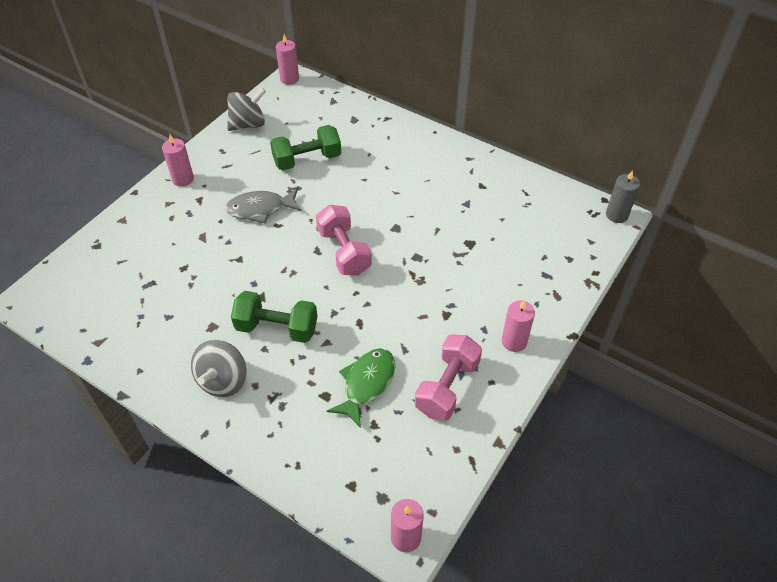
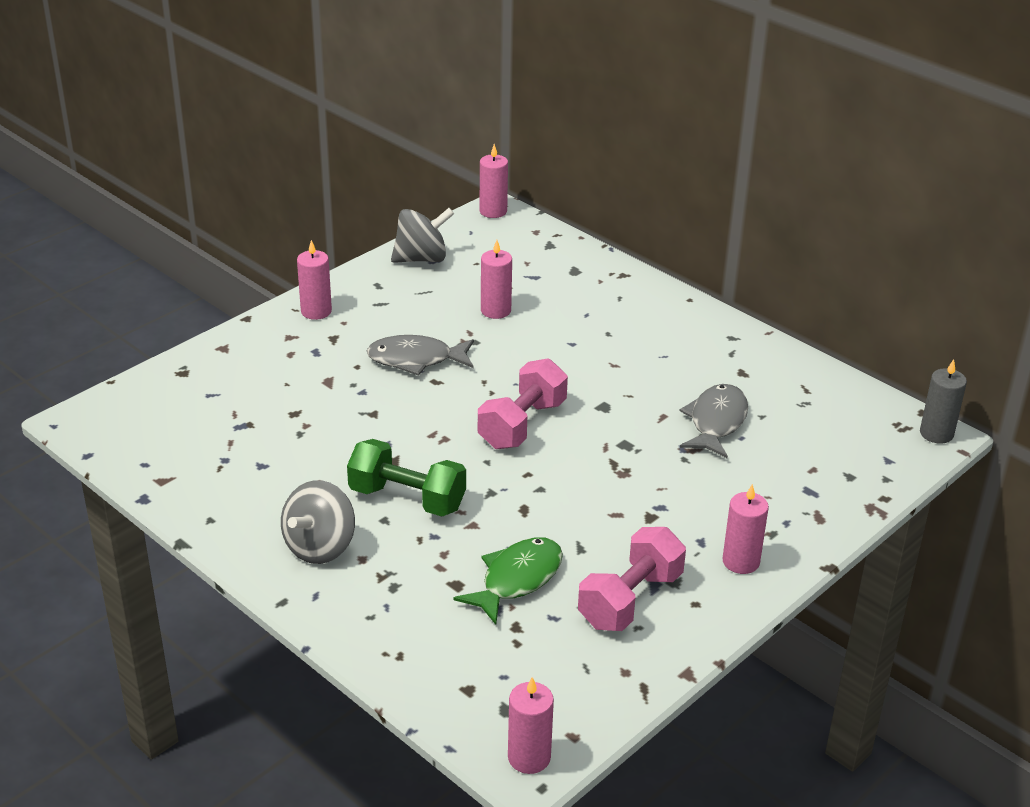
camera: 10 degrees right, 15 degrees down
green dumbbell [270,125,341,171] -> pink candle [481,240,512,319]
pink dumbbell [316,205,372,276] -> pink dumbbell turned 45 degrees clockwise [478,359,568,449]
none -> grey fish [680,384,748,459]

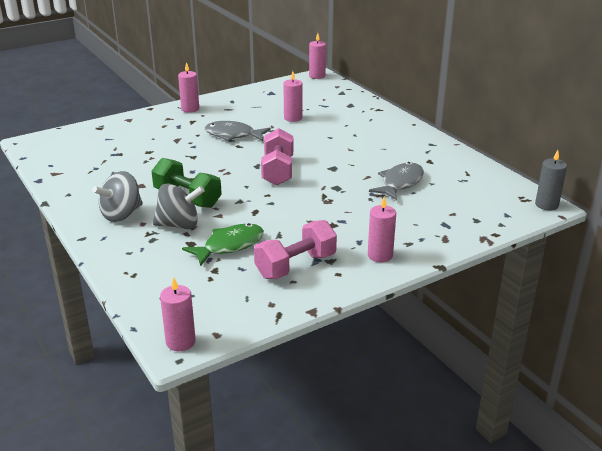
camera: 15 degrees right, 5 degrees down
grey spinning top [391,208,454,263] -> grey spinning top moved to [153,183,205,229]
pink dumbbell [478,359,568,449] -> pink dumbbell turned 45 degrees counterclockwise [261,128,293,185]

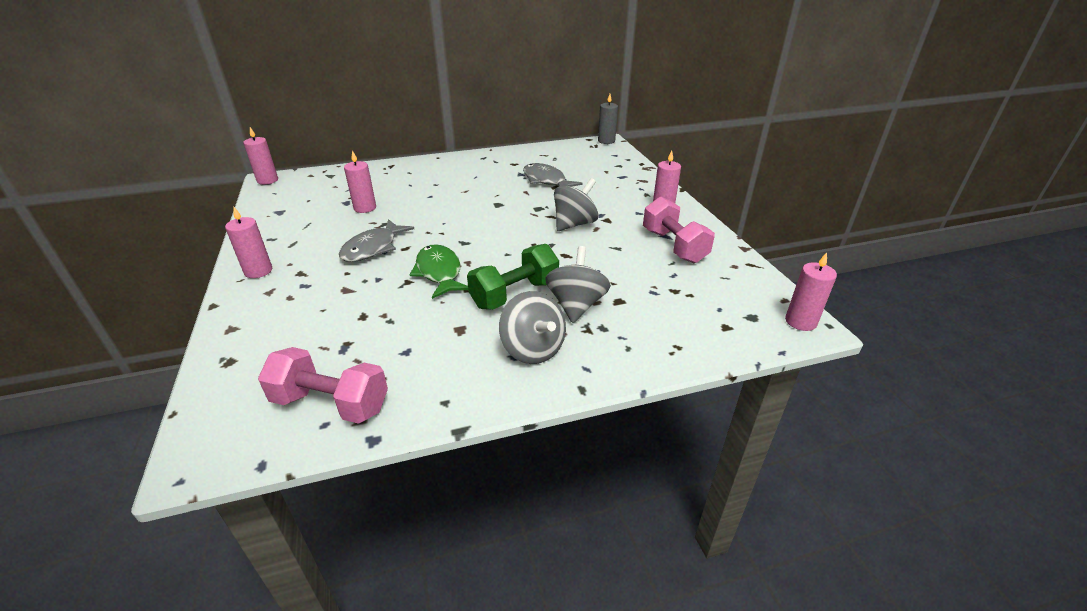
camera: 75 degrees left, 5 degrees up
green fish [182,223,264,266] -> green fish moved to [409,244,468,299]
pink dumbbell [261,128,293,185] -> pink dumbbell moved to [258,347,388,424]
none -> grey spinning top [554,178,598,231]

